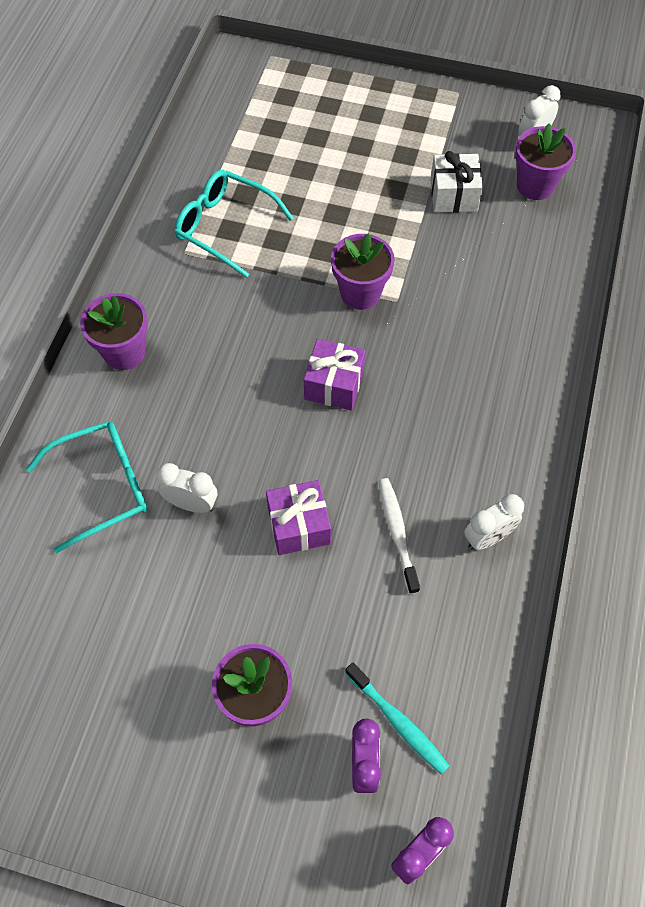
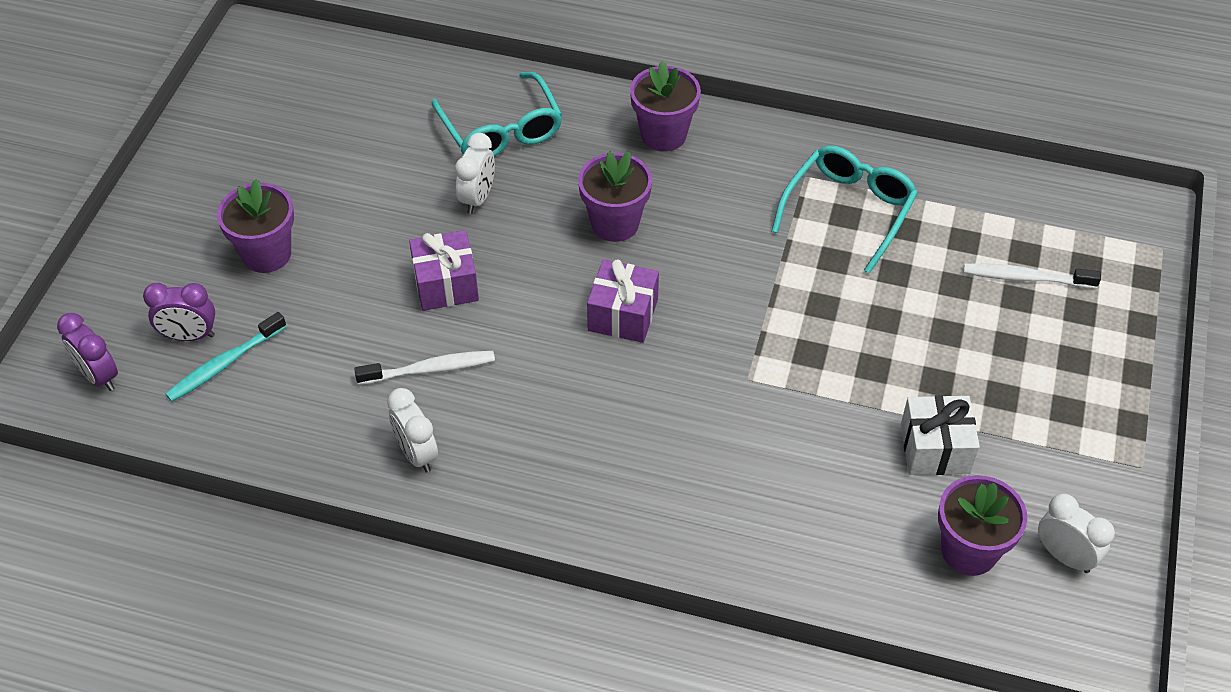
camera: 90 degrees right, 10 degrees down
purple flower pot [331,233,395,310] -> purple flower pot moved to [578,151,652,242]
none -> white toothbrush [963,263,1101,289]

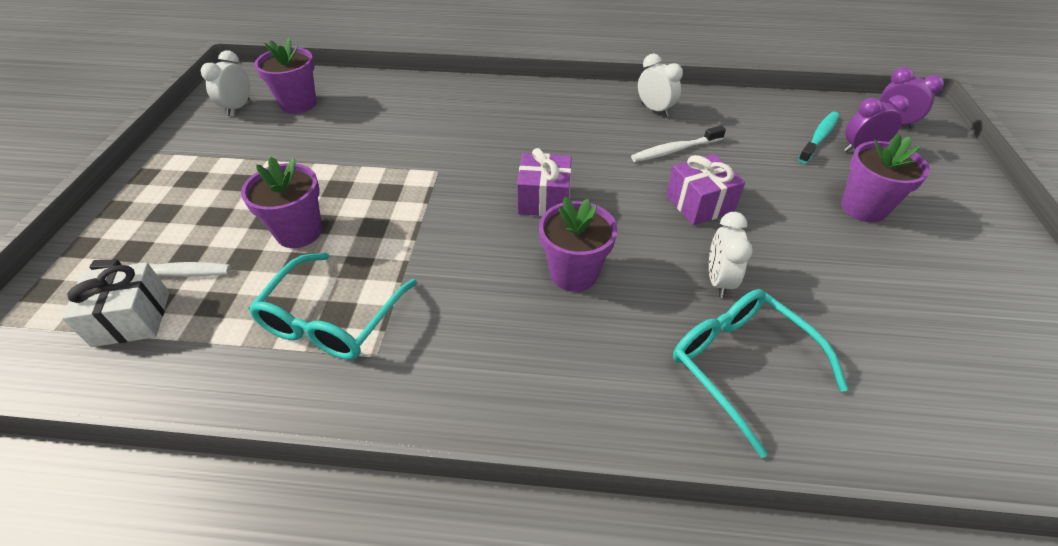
camera: 170 degrees right, 5 degrees down
purple flower pot [630,61,701,152] -> purple flower pot moved to [241,157,322,248]
white gift [901,395,980,475] -> white gift moved to [62,263,169,347]
white clock [1038,494,1115,573] -> white clock turned 75 degrees clockwise [201,51,250,116]

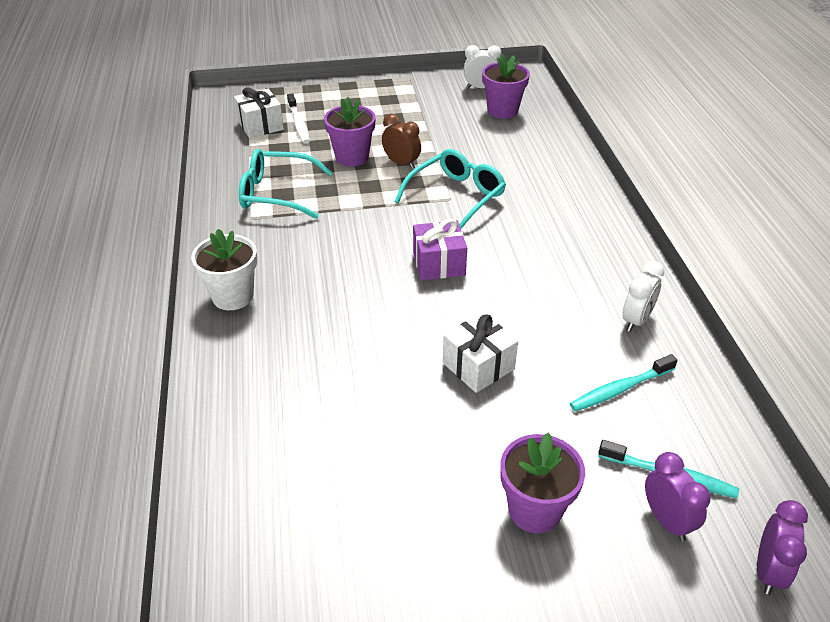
camera: 75 degrees right, 5 degrees down
purple flower pot [539,197,618,292] -> none
white toothbrush [631,126,726,162] -> none
purple gift [666,154,745,225] -> white gift [443,313,518,393]
turquoise glasses [673,289,849,458] -> turquoise glasses moved to [394,149,506,229]
white clock [709,212,753,298] -> none
none -> white flower pot [191,229,257,310]
none -> brown clock [382,114,421,169]
none -> turquoise toothbrush [570,354,678,412]

